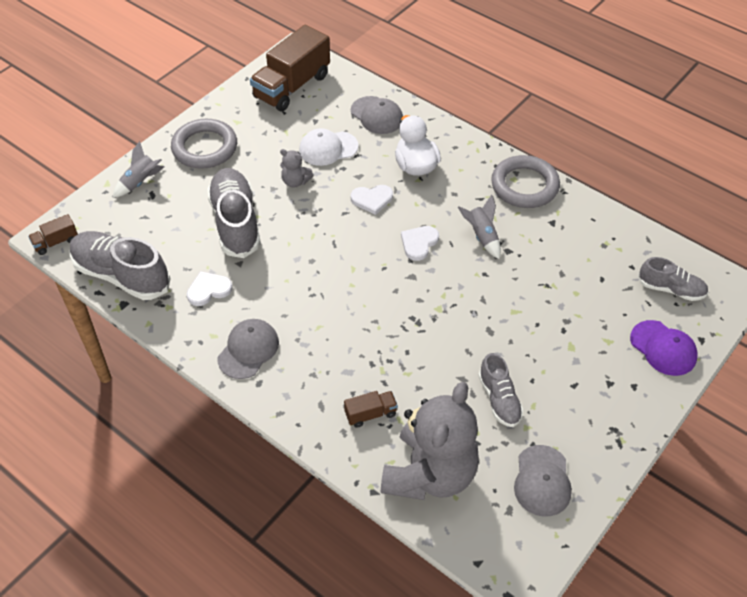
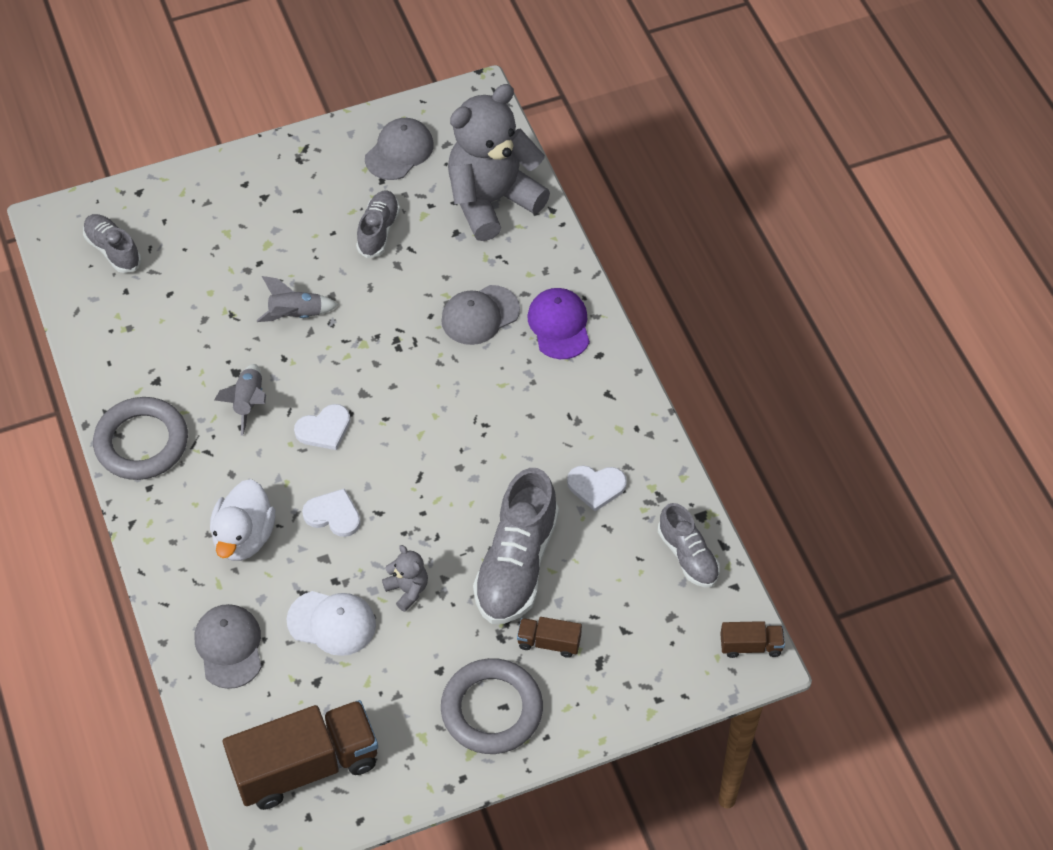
camera: 150 degrees left, 5 degrees up
grey shoe [70,231,171,300] -> grey shoe [658,503,720,587], size x0.58
grey rocket [113,141,164,198] -> grey rocket moved to [257,276,338,322]
grey cap [217,319,279,379] -> grey cap moved to [441,285,520,345]
brown truck [344,391,398,428] -> brown truck moved to [517,617,582,658]
purple cap [630,320,698,376] -> purple cap moved to [527,288,590,359]

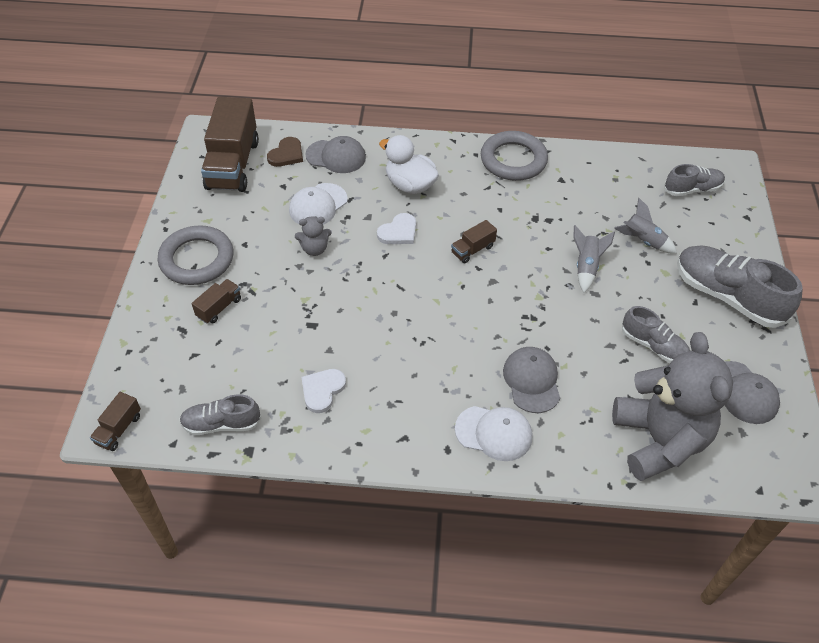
camera: 115 degrees right, 5 degrees down
grey rocket [214,364,266,436] -> grey rocket moved to [614,198,677,253]
white heart [294,404,350,450] -> brown truck [451,220,497,263]
grey shoe [473,468,559,624] -> grey shoe moved to [677,245,803,328]
purple cap [527,288,590,359] -> white cap [455,406,532,461]
none -> brown heart [267,137,303,167]

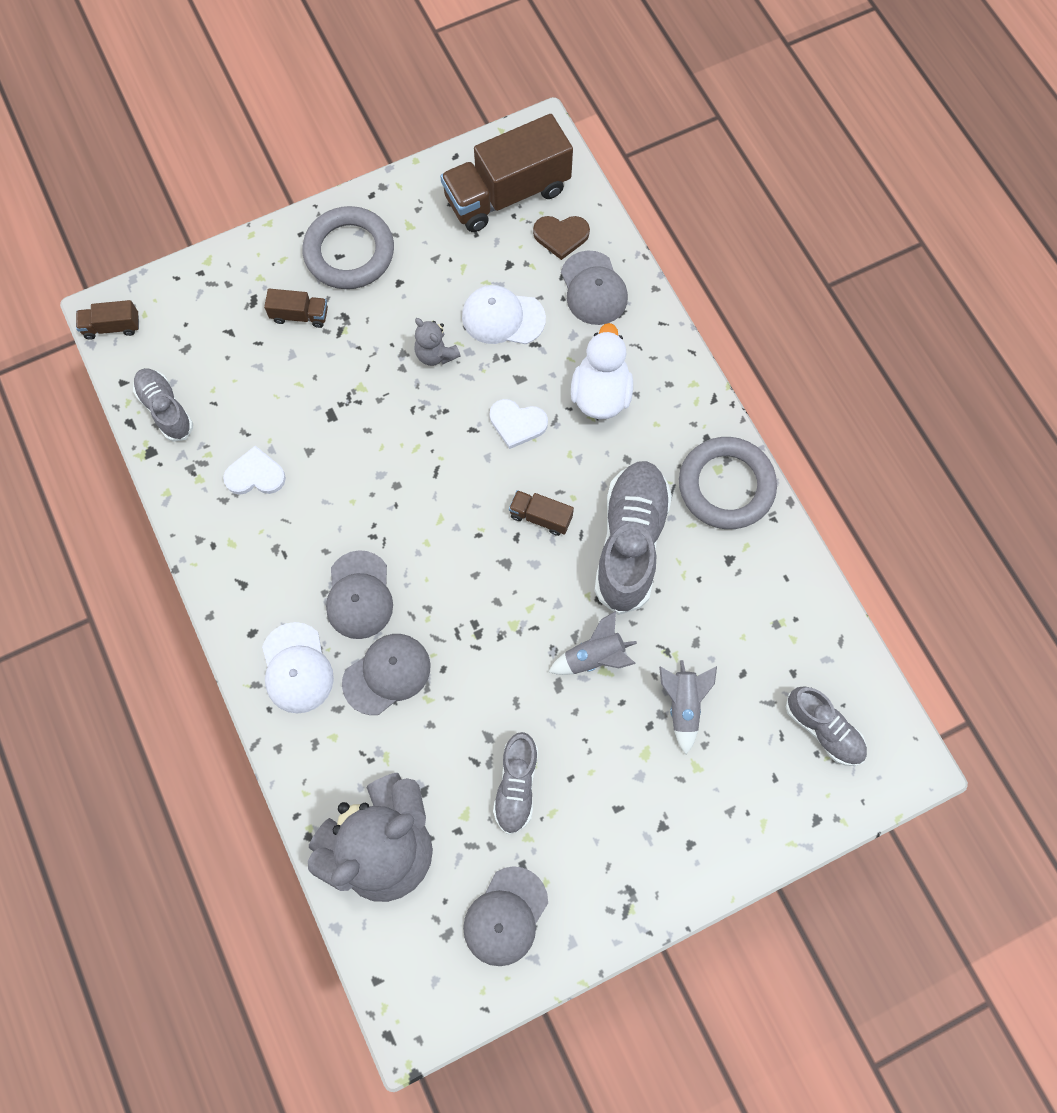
camera: 60 degrees right, 20 degrees up
grey shoe [677,245,803,328] -> grey shoe moved to [594,461,672,615]
none -> grey cap [326,550,393,639]

